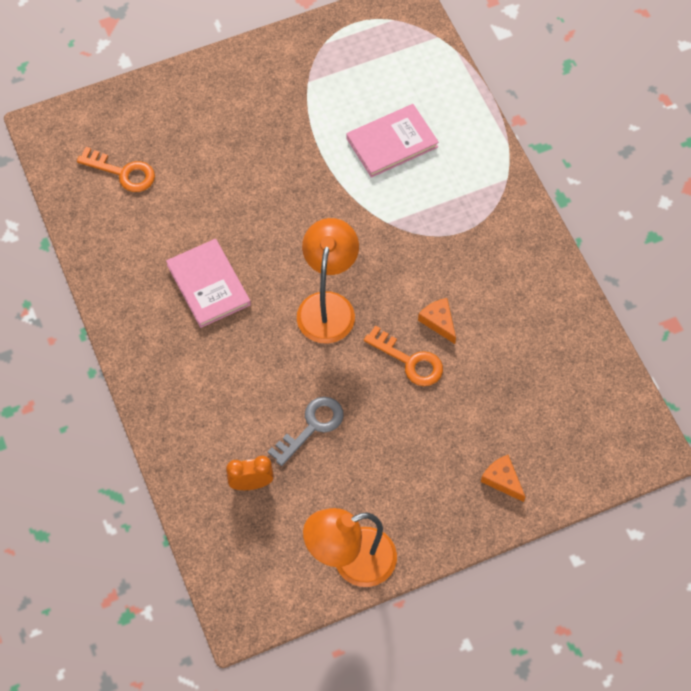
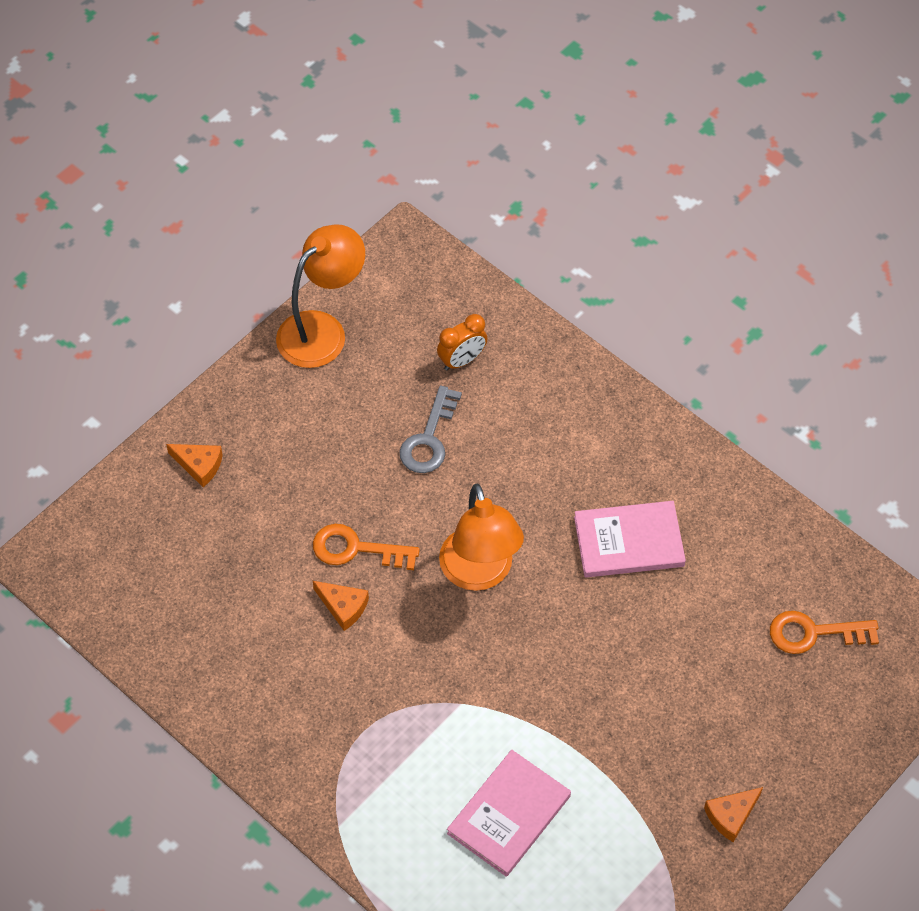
camera: 155 degrees right, 5 degrees down
pink book [166,239,251,328] -> pink book turned 45 degrees counterclockwise [574,501,686,578]
none -> orange cheese [704,787,763,842]

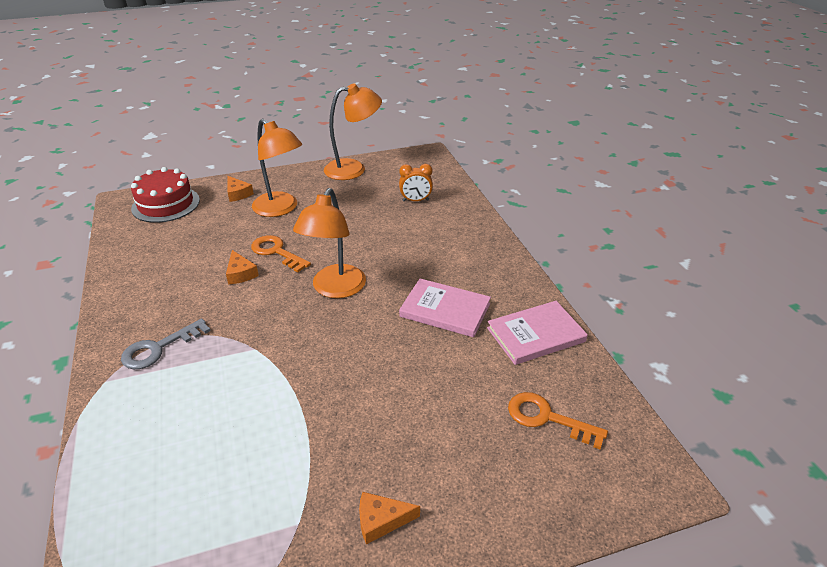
camera: 30 degrees right, 20 degrees down
grey key [399,386,462,473] -> grey key moved to [121,318,211,369]
pink book [447,750,571,877] -> pink book moved to [487,301,588,365]
none -> red cake [131,167,200,223]
none -> orange lamp [252,119,302,217]

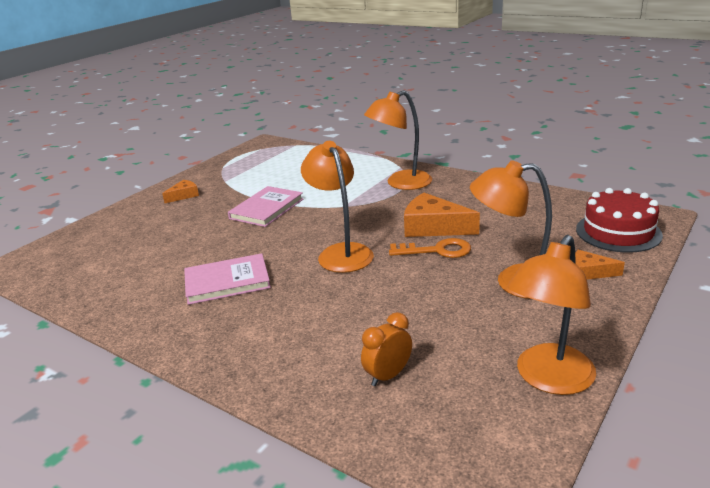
camera: 145 degrees right, 10 degrees down
grey key [121,318,211,369] -> orange lamp [364,90,432,190]
orange cheese [226,250,259,284] -> orange cheese [404,193,480,237], size x1.80
pink book [487,301,588,365] -> pink book moved to [228,186,303,227]
orange key [508,392,608,449] -> none

